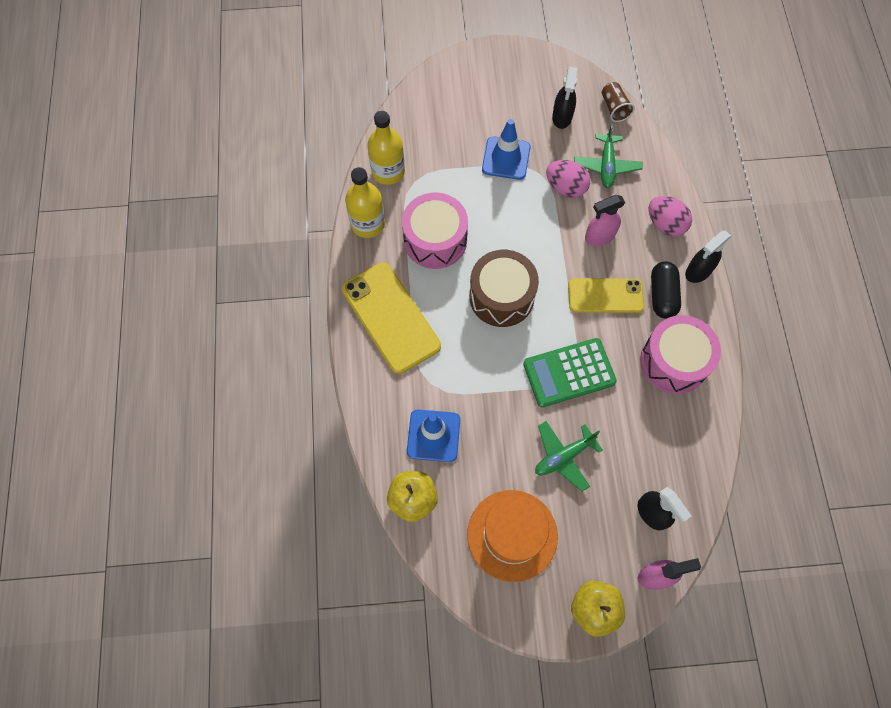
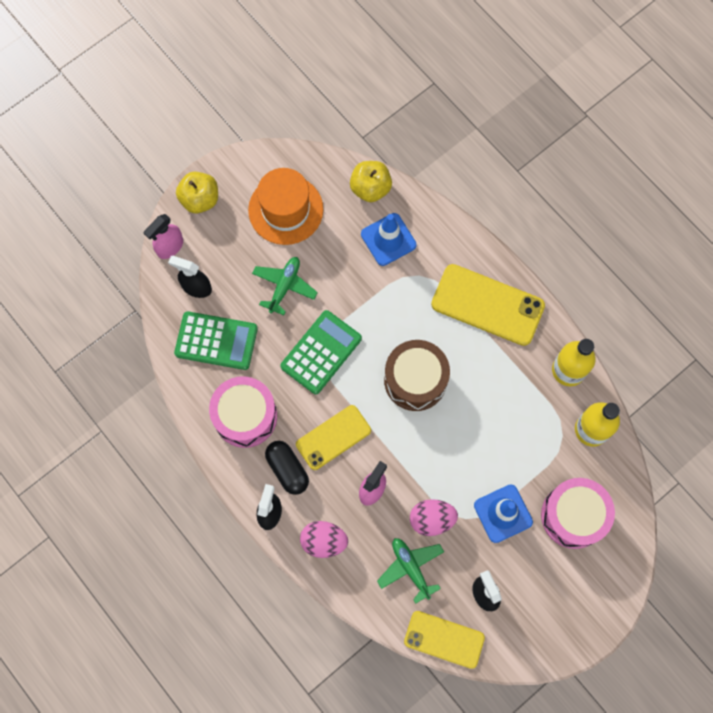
camera: 145 degrees right, 5 degrees up
pink drum [402,192,468,269] -> pink drum moved to [541,478,615,549]
brown cup [602,82,635,122] -> yellow phone [404,611,485,669]
none -> green calculator [174,311,258,370]

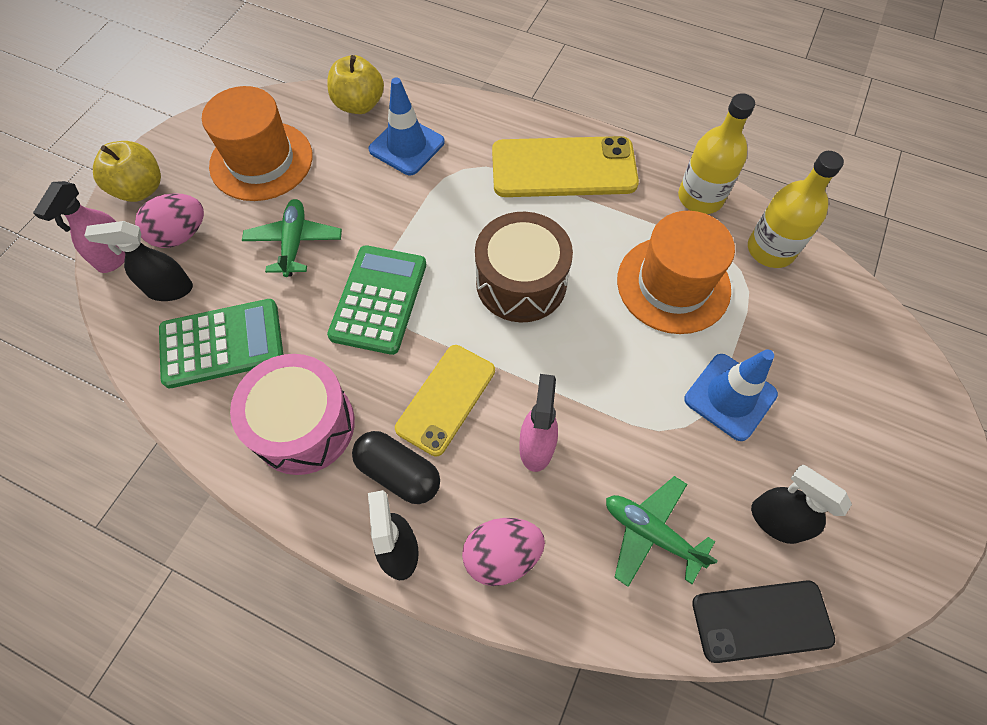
camera: 25 degrees left, 10 degrees down
yellow phone [404,611,485,669] -> black phone [692,580,835,663]
pink egg [410,499,458,536] -> pink egg moved to [135,193,204,248]
pink drum [541,478,615,549] -> none
none -> orange hat [617,211,735,334]

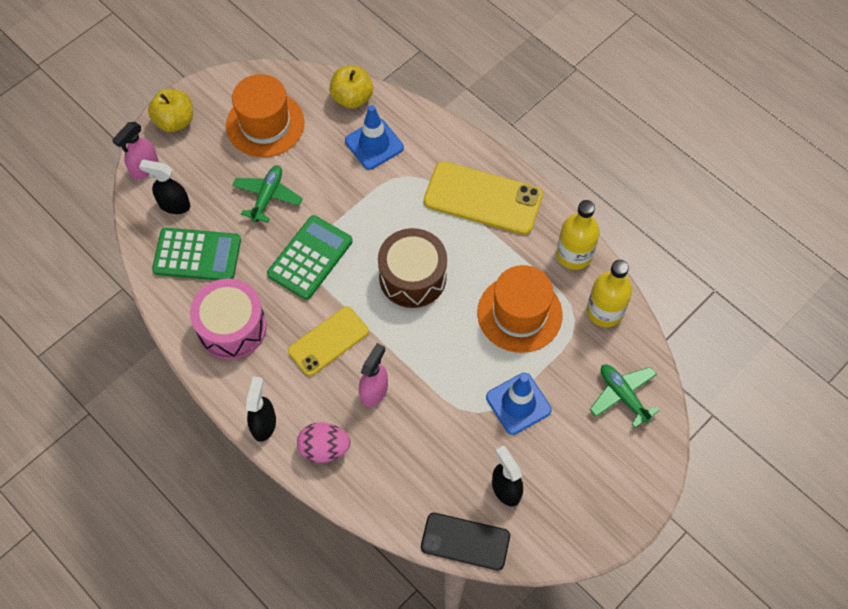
camera: 20 degrees right, 0 degrees up
pink egg [135,193,204,248] -> none
black capsule [352,431,440,504] -> none
green plane [606,476,718,587] -> green plane moved to [590,365,660,428]

